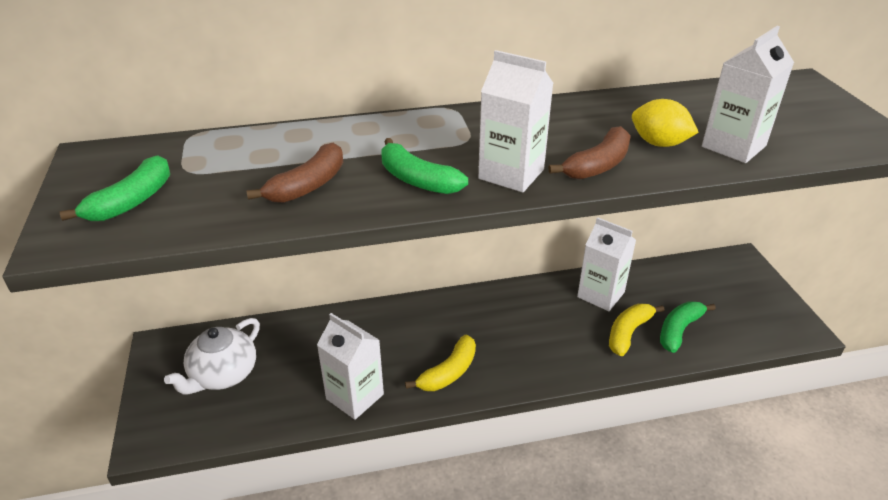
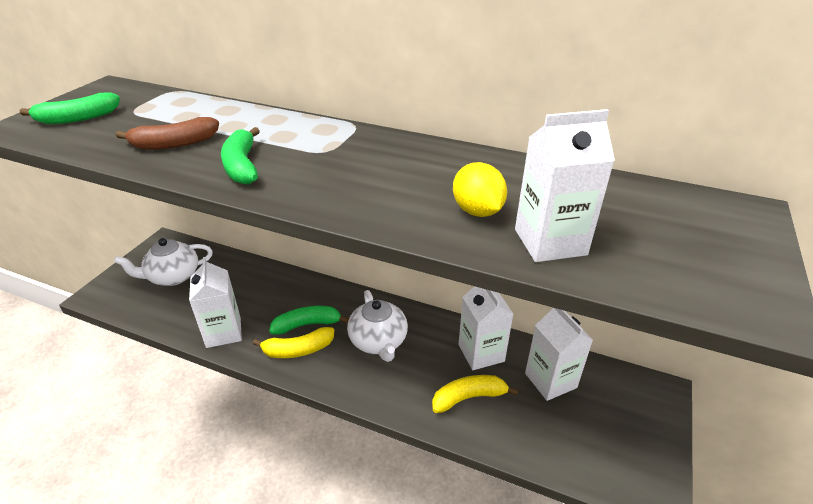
camera: 35 degrees right, 0 degrees up
white carton [478,50,553,192] -> white carton moved to [525,308,593,401]
brown banana [549,126,631,180] -> none
green banana [660,301,715,353] -> green banana moved to [269,306,349,335]
none -> white teapot [347,290,408,362]

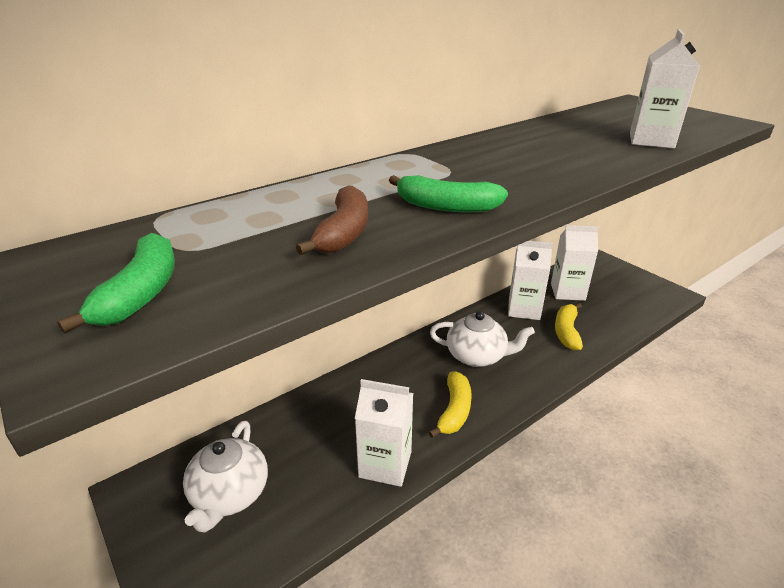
camera: 60 degrees left, 5 degrees down
green banana [269,306,349,335] -> none
yellow lemon [453,162,507,217] -> none

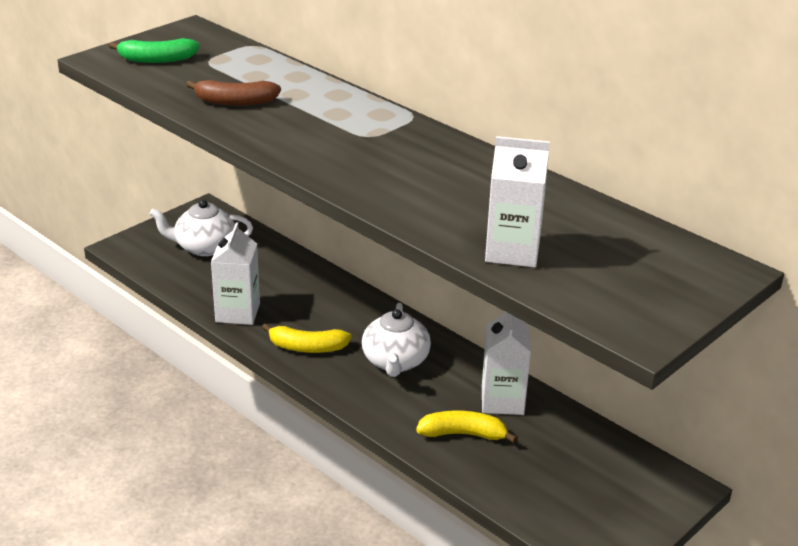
camera: 80 degrees right, 0 degrees up
green banana [389,175,508,212] -> none
white carton [551,225,599,301] -> none

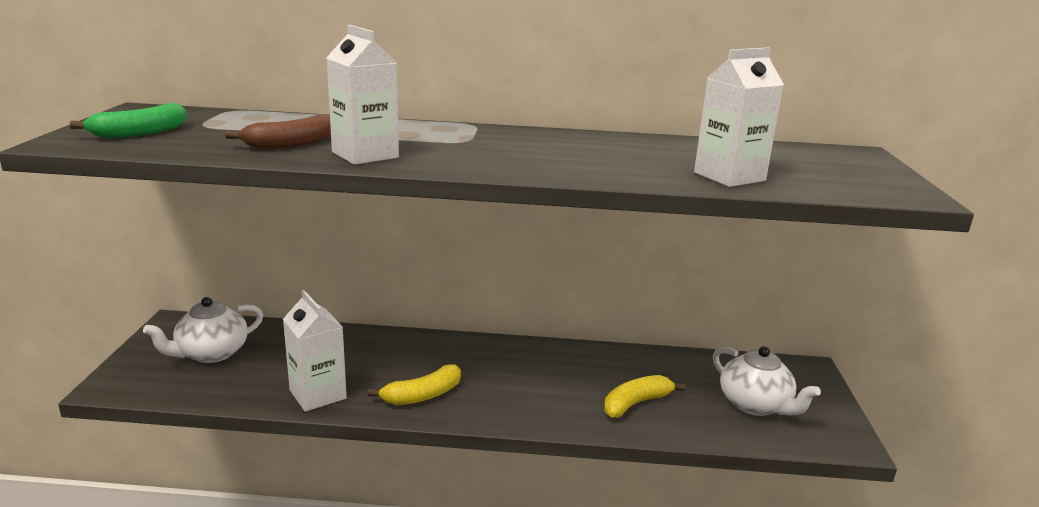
camera: 40 degrees left, 10 degrees down
white teapot [362,303,431,377] -> white teapot moved to [713,346,821,416]
white carton [482,312,531,415] -> white carton moved to [326,25,399,165]

